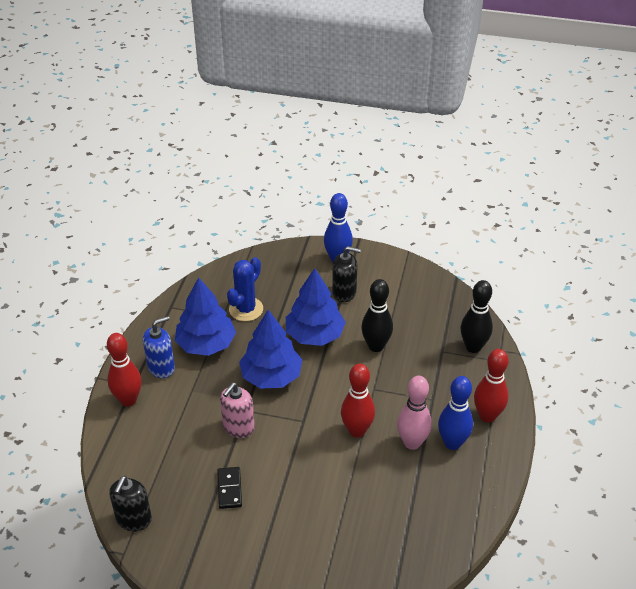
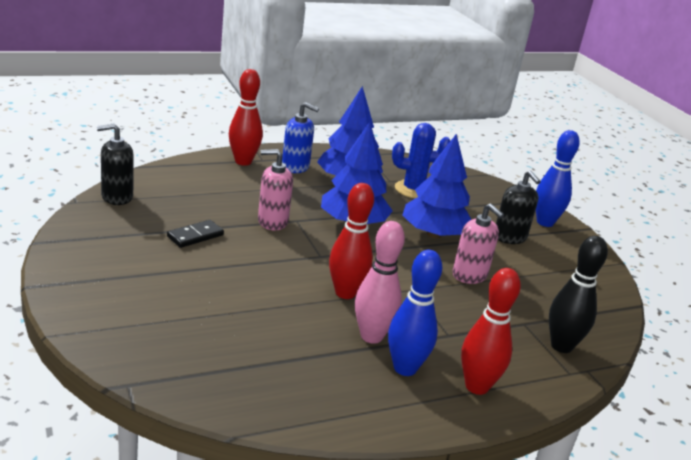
camera: 50 degrees right, 15 degrees down
black bowling pin [361,279,393,352] -> pink soap dispenser [452,204,504,284]

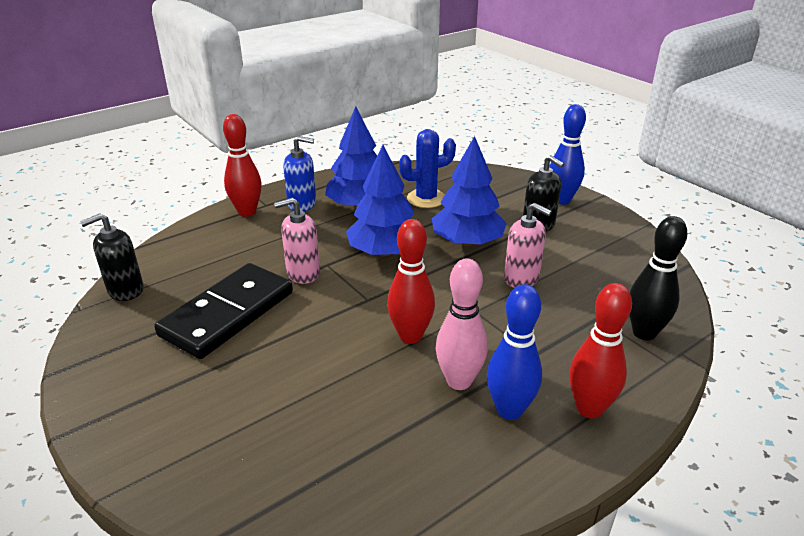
camera: 10 degrees left, 5 degrees up
black domino [167,220,224,248] -> black domino [154,263,293,359], size x2.24

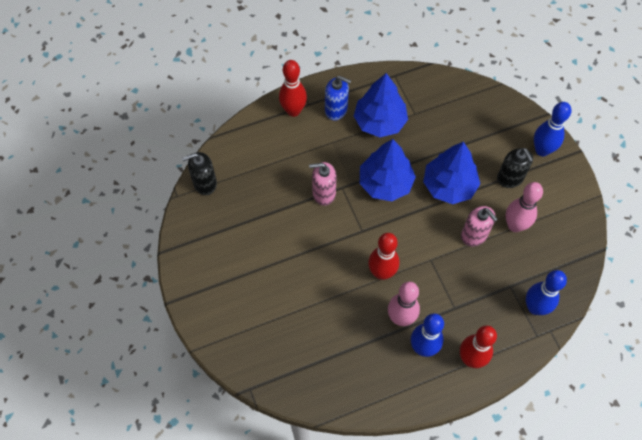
camera: 15 degrees right, 30 degrees up
black domino [154,263,293,359] -> none
blue cactus [399,129,456,208] -> none
black bowling pin [629,216,687,340] -> blue bowling pin [526,270,567,315]
none -> pink bowling pin [506,182,543,232]

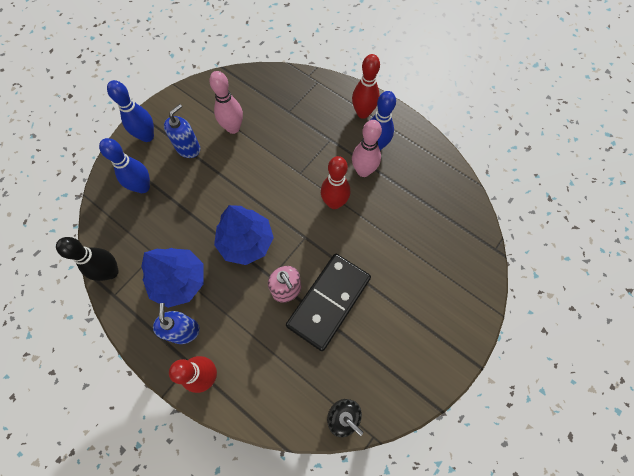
camera: 120 degrees left, 5 degrees up
blue tree [423,141,480,204] -> none
pink soap dispenser [461,206,498,246] -> none
black soap dispenser [497,148,533,188] -> blue soap dispenser [164,104,200,158]
blue bowling pin [526,270,567,315] -> blue bowling pin moved to [99,138,150,193]
none -> black bowling pin [56,237,119,281]
none -> black domino [286,254,371,351]

